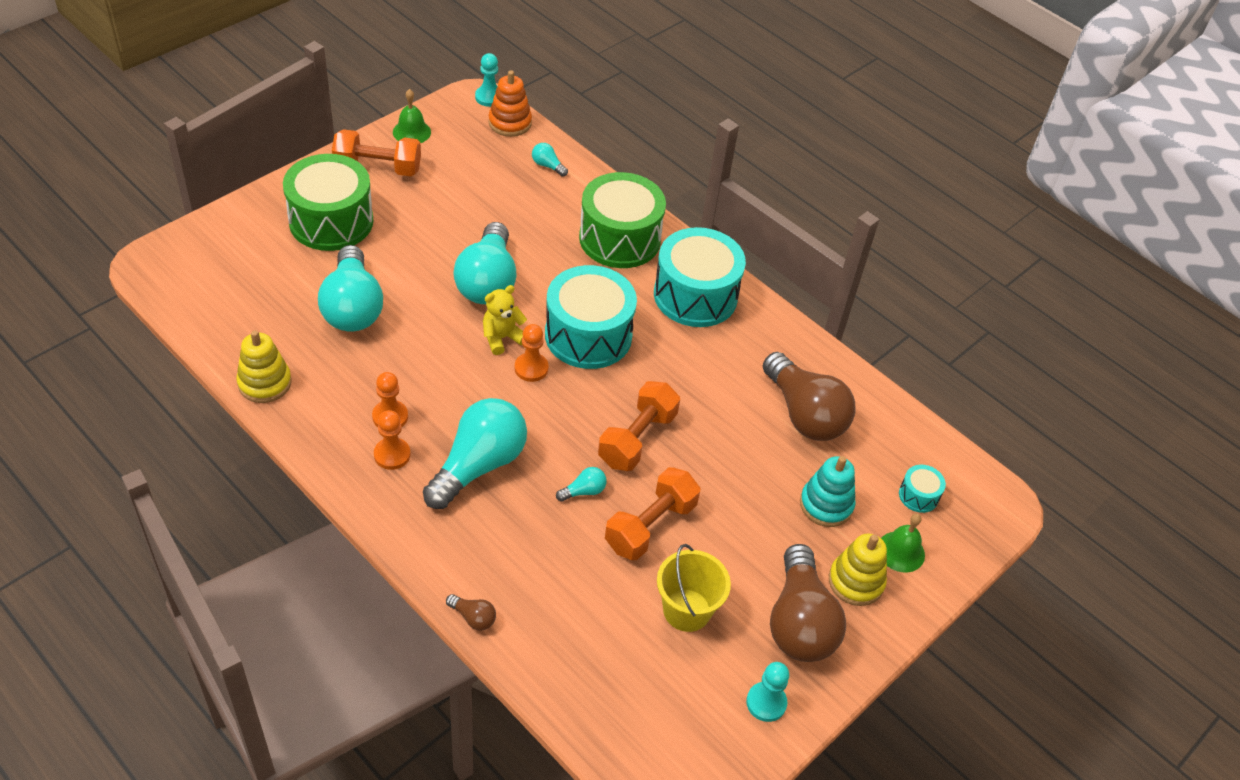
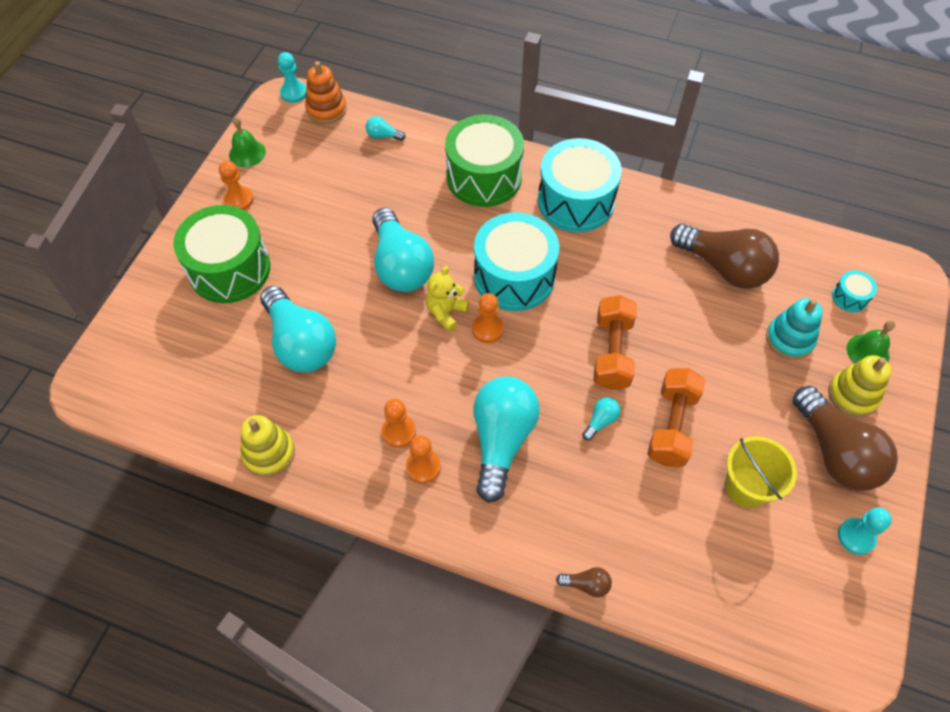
camera: 20 degrees left, 10 degrees up
orange dumbbell [332,129,421,176] -> orange pawn [219,161,254,210]

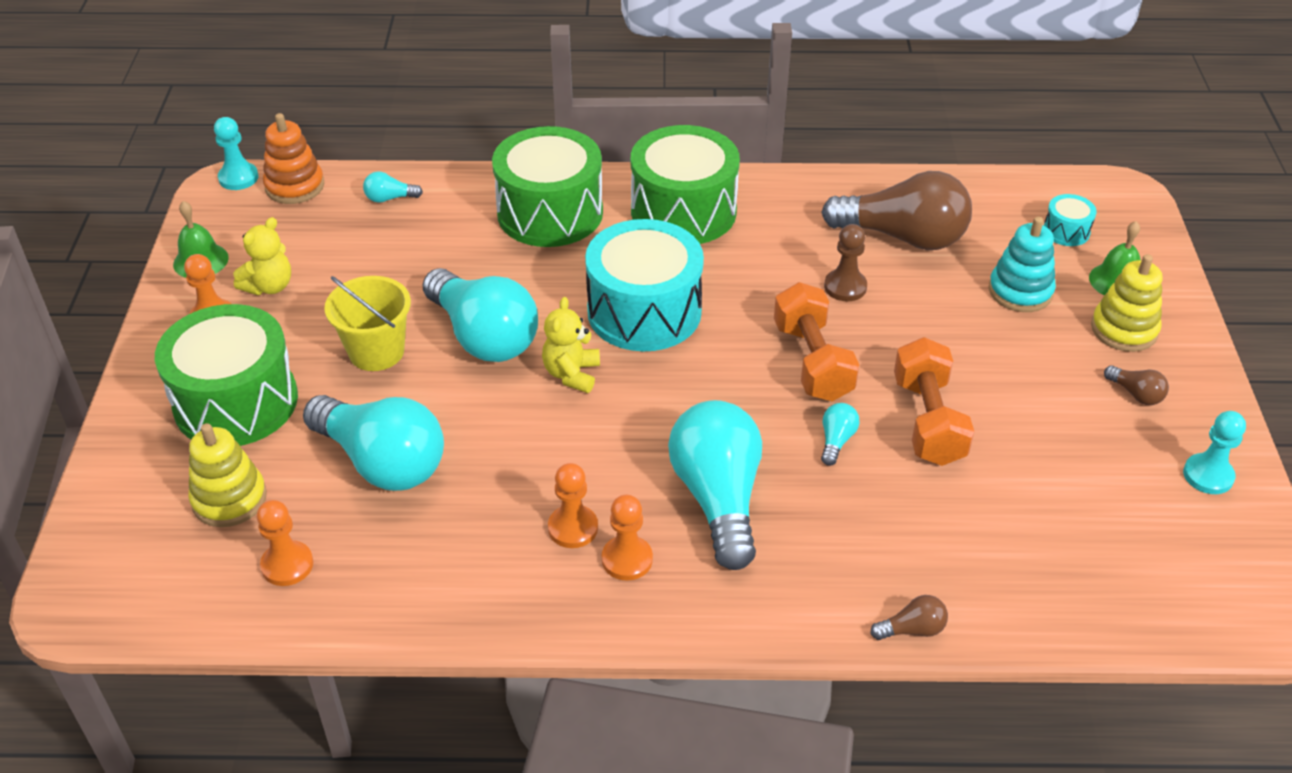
camera: 20 degrees left, 15 degrees down
yellow stacking toy [241,415,295,477] -> yellow stacking toy moved to [188,423,267,527]
orange pawn [472,293,504,343] -> orange pawn moved to [256,500,313,586]
turquoise drum [538,138,622,232] -> green drum [631,125,740,244]
yellow bucket [725,436,797,508] -> yellow bucket moved to [324,276,411,371]
brown light bulb [793,386,898,491] -> brown light bulb [1104,365,1169,405], size x0.41
none -> yellow teddy bear [233,217,291,295]
none -> brown pawn [824,224,867,301]

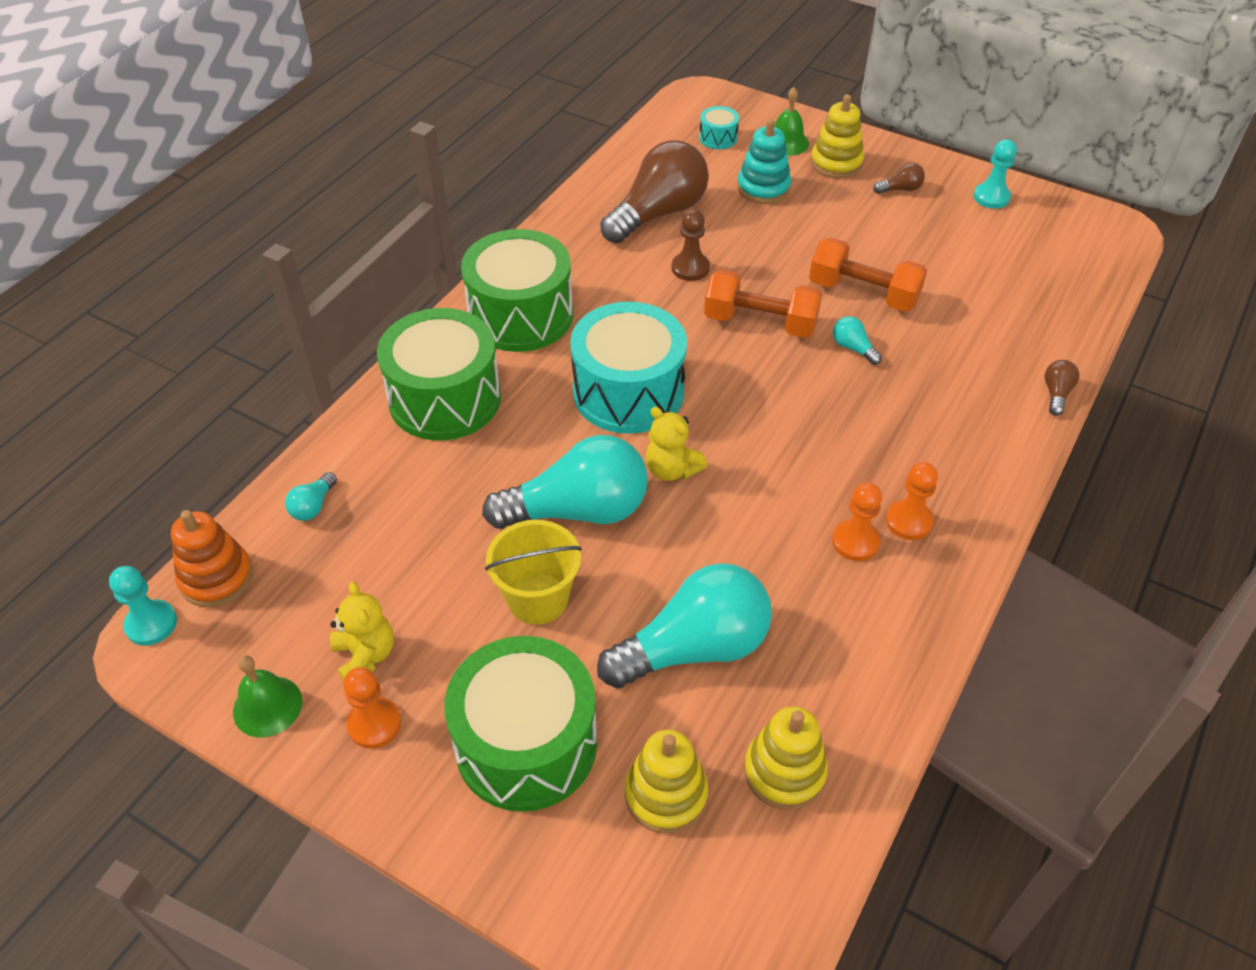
camera: 60 degrees left, 5 degrees up
orange pawn [256,500,313,586] -> yellow stacking toy [744,706,828,810]
turquoise light bulb [668,400,762,570] -> none

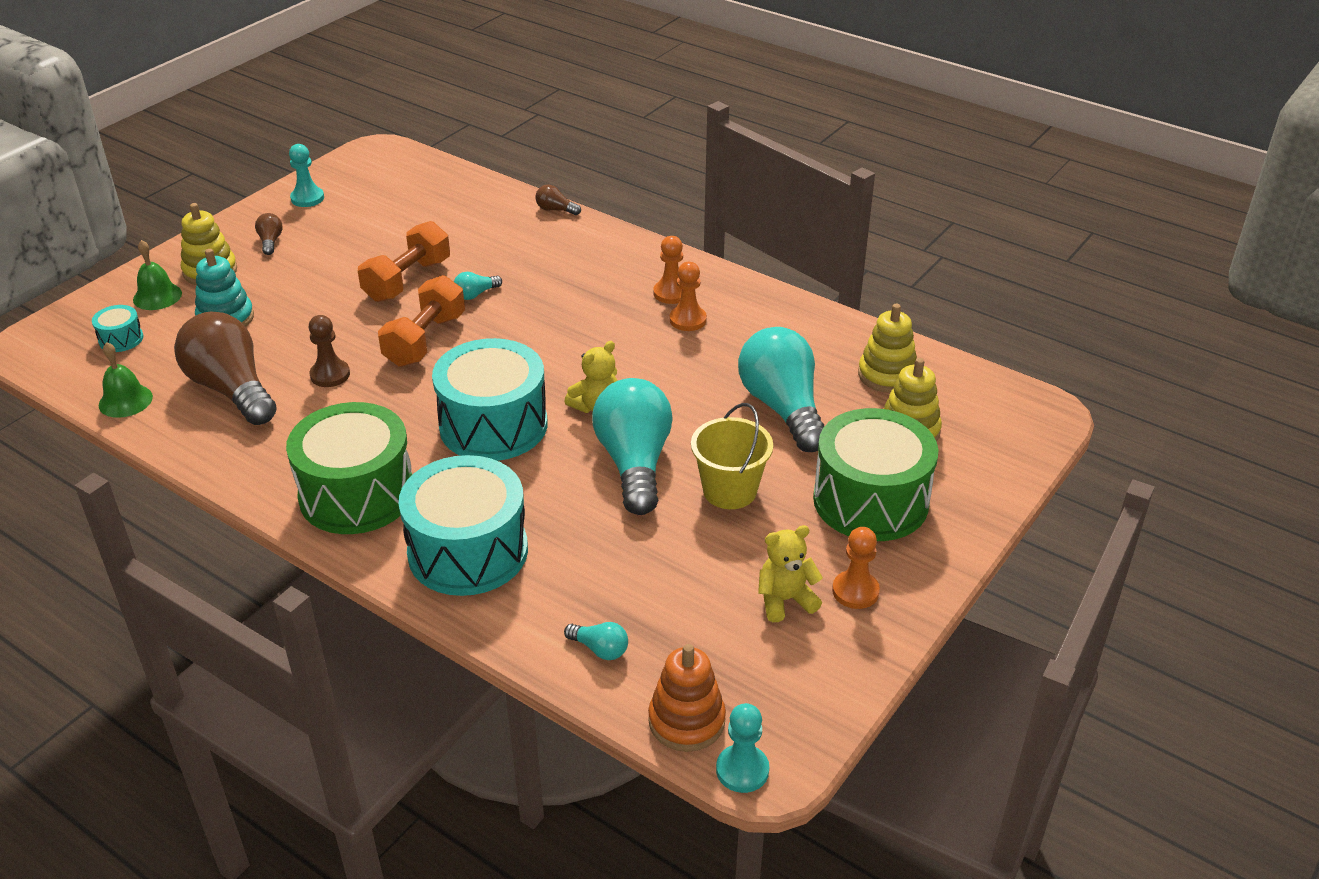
camera: 85 degrees left, 10 degrees down
green bell [233,655,302,737] -> green bell moved to [99,342,153,418]
green drum [377,308,501,441] -> turquoise drum [399,455,528,596]

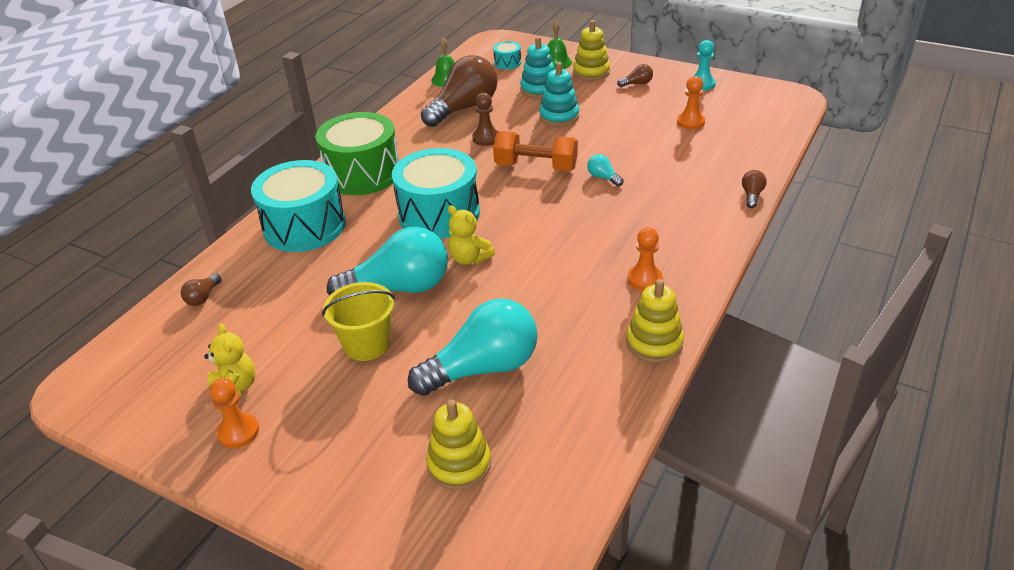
camera: 85 degrees right, 0 degrees up
orange dumbbell [358,221,450,302] -> none
turquoise light bulb [564,622,628,660] -> brown light bulb [181,273,221,306]
orange stacking toy [648,644,726,752] -> none
orange pawn [670,262,707,331] -> orange pawn moved to [677,76,705,130]
turquoise pawn [716,703,769,793] -> none
green drum [813,408,938,541] -> none
yellow stacking toy [858,304,917,393] -> yellow stacking toy moved to [626,279,684,363]
none -> turquoise stacking toy [539,62,579,126]

